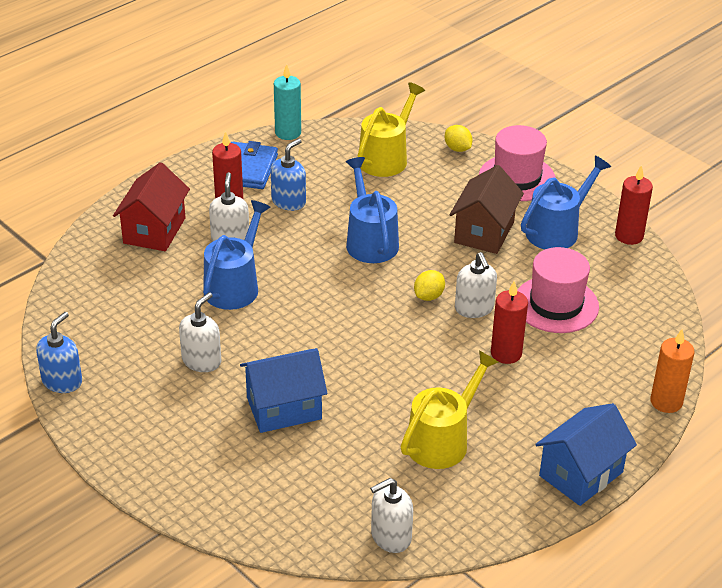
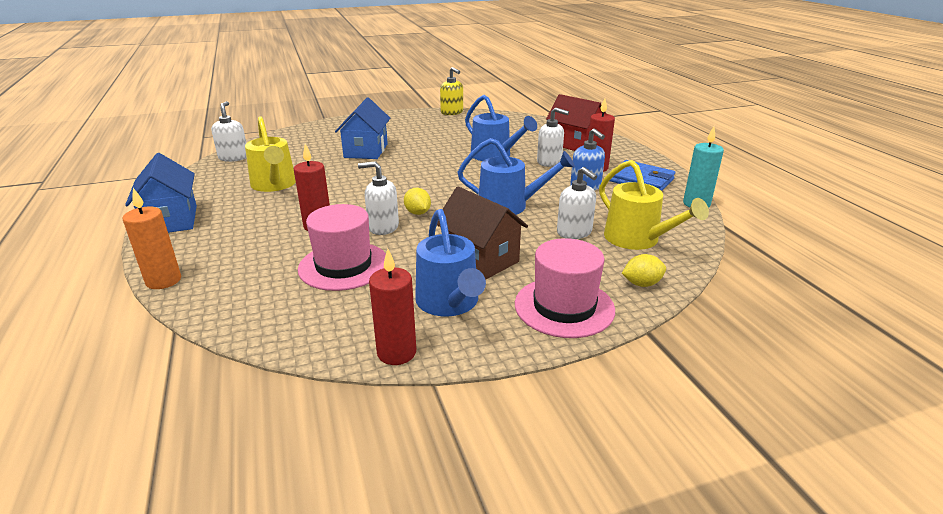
camera: 115 degrees right, 10 degrees down
blue soap dispenser [36,312,82,393] -> yellow soap dispenser [440,67,463,115]
white soap dispenser [179,292,221,372] -> white soap dispenser moved to [557,167,597,239]

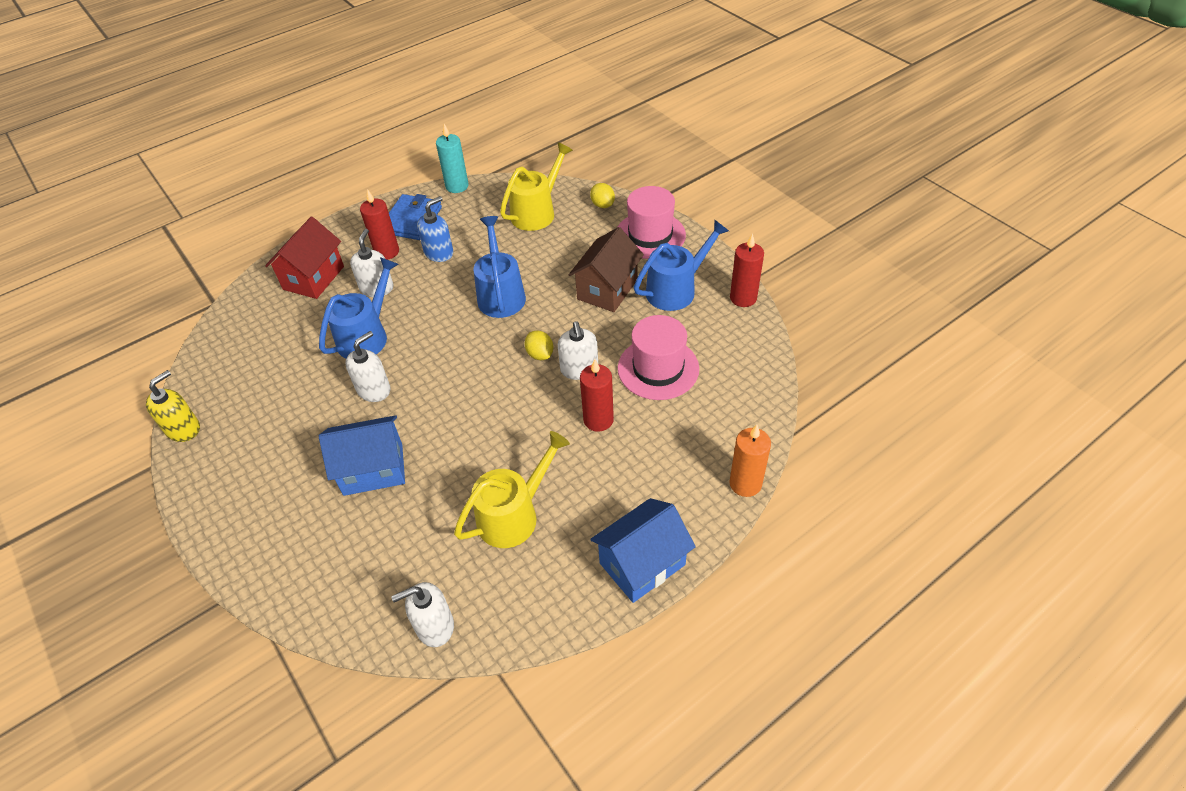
camera: 105 degrees left, 20 degrees up
yellow lemon [404,188,431,215] -> yellow lemon turned 75 degrees counterclockwise [525,331,553,360]
white soap dispenser [557,167,597,239] -> white soap dispenser moved to [346,331,391,402]

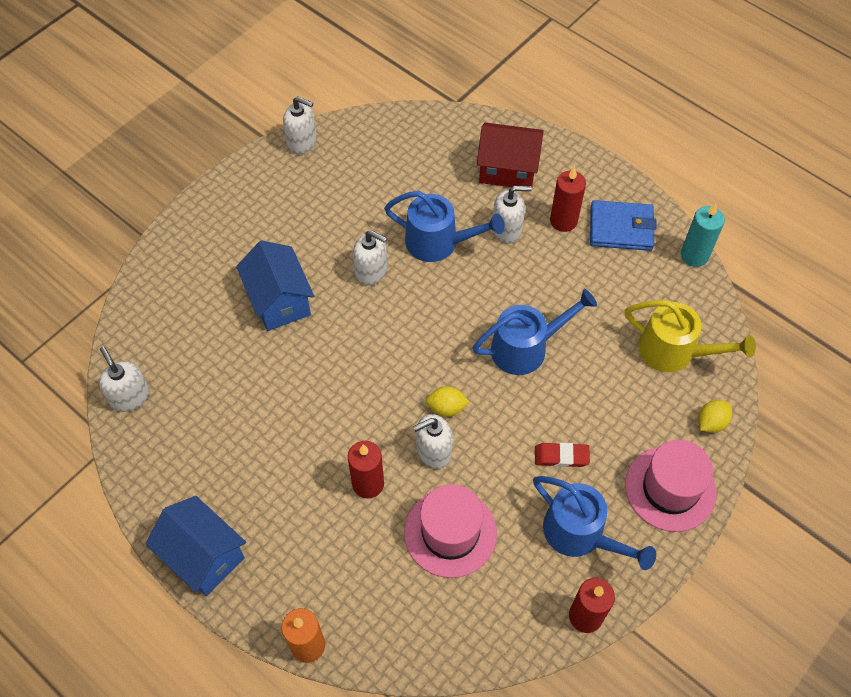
camera: 75 degrees right, 10 degrees up
yellow soap dispenser [146,370,200,442] -> white soap dispenser [283,97,317,154]
blue soap dispenser [417,196,453,262] -> none
yellow watering can [454,431,570,548] -> none
yellow lemon [525,331,553,360] -> yellow lemon turned 45 degrees clockwise [426,386,470,417]
brown house [569,227,644,312] -> red eraser [535,443,590,467]

